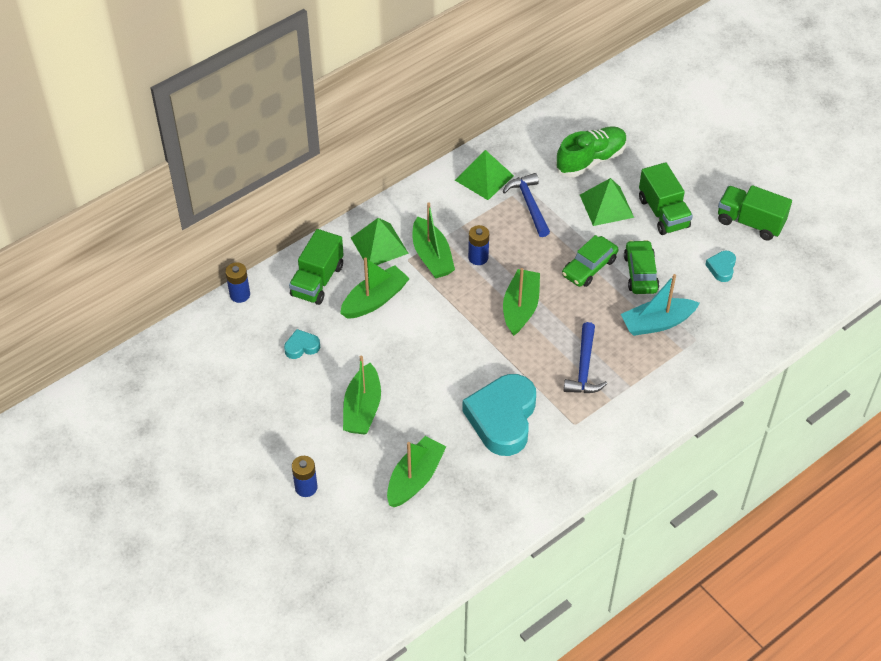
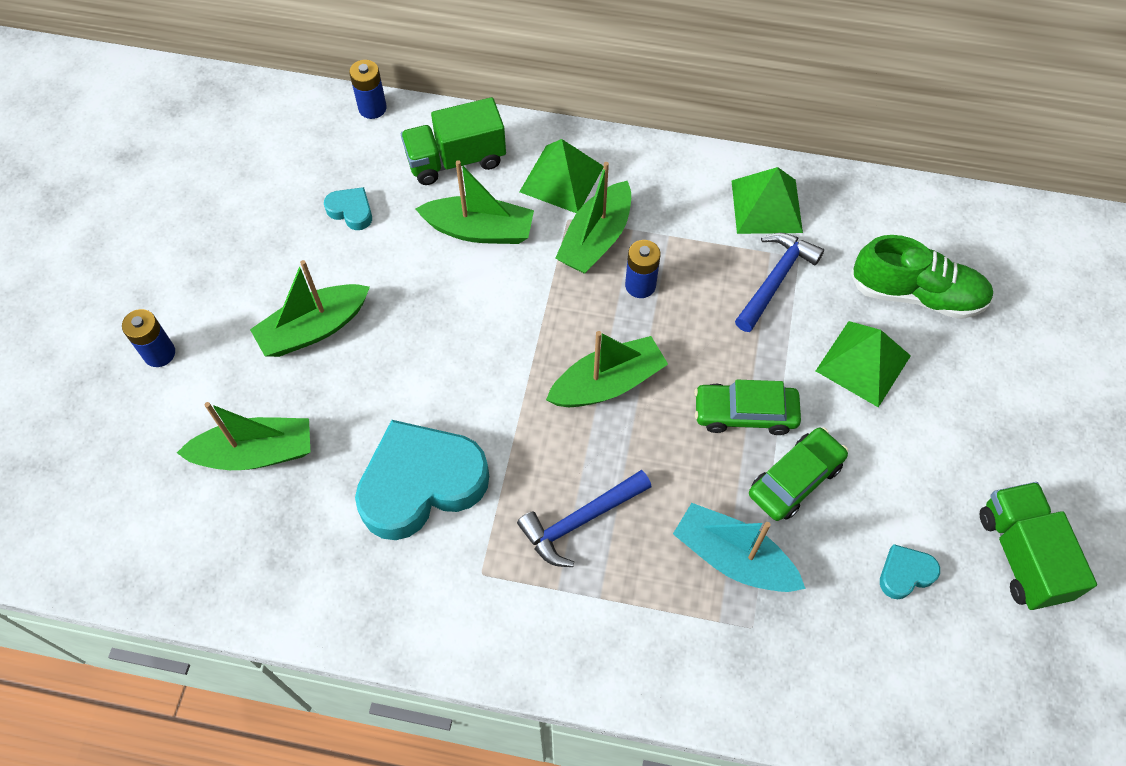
camera: 50 degrees right, 10 degrees up
green truck [639,162,693,235] -> none

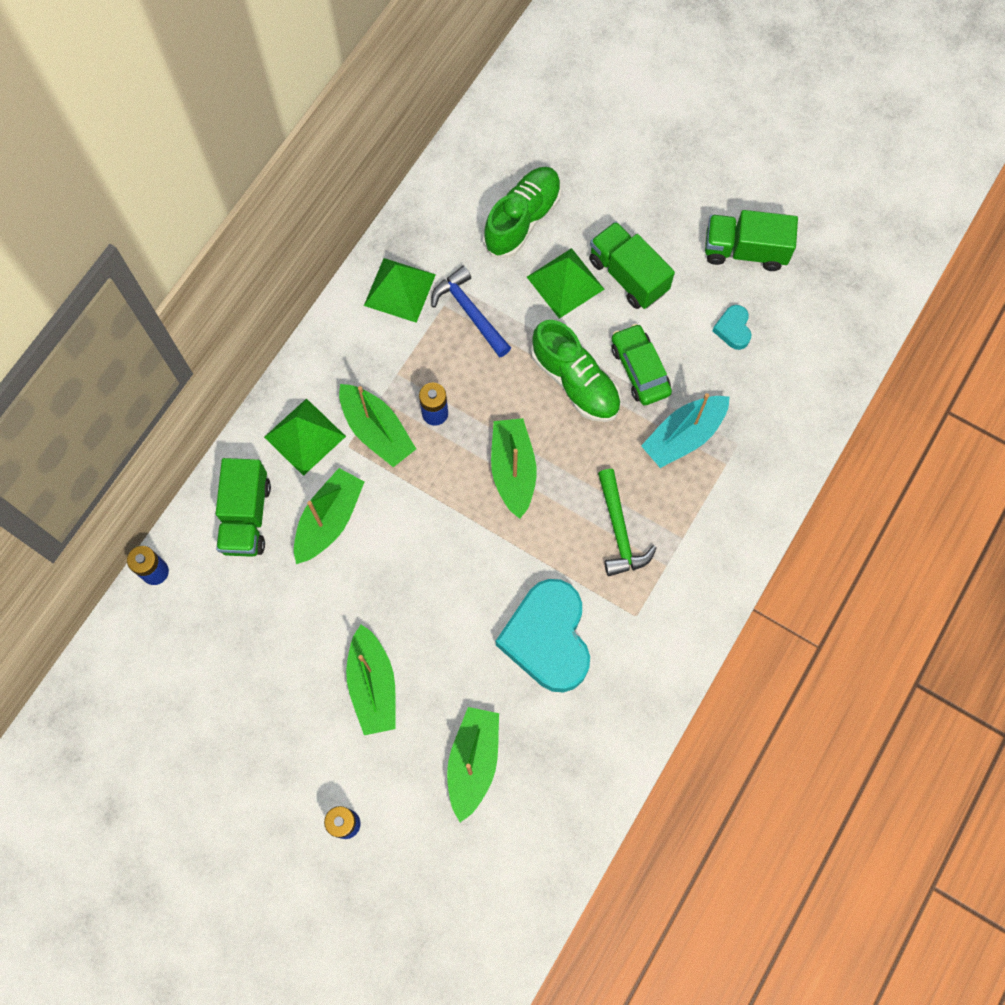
camera: 70 degrees left, 10 degrees up
turquoise heart [324,187,372,230] -> none
blue hammer [517,470,652,567] -> green hammer [598,469,657,576]
green car [694,380,801,435] -> green shoe [531,320,621,422]
none -> green truck [589,222,675,309]

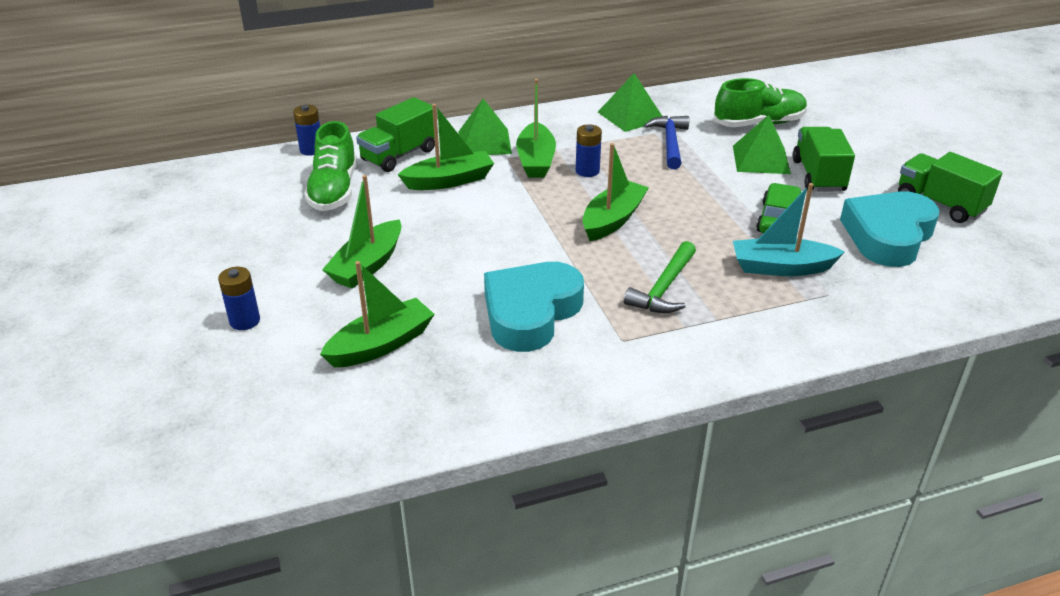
camera: 40 degrees right, 35 degrees down
green shoe [531,320,621,422] -> green shoe moved to [304,121,357,211]
turquoise heart [712,305,752,350] -> turquoise heart [840,191,940,267], size x2.30

